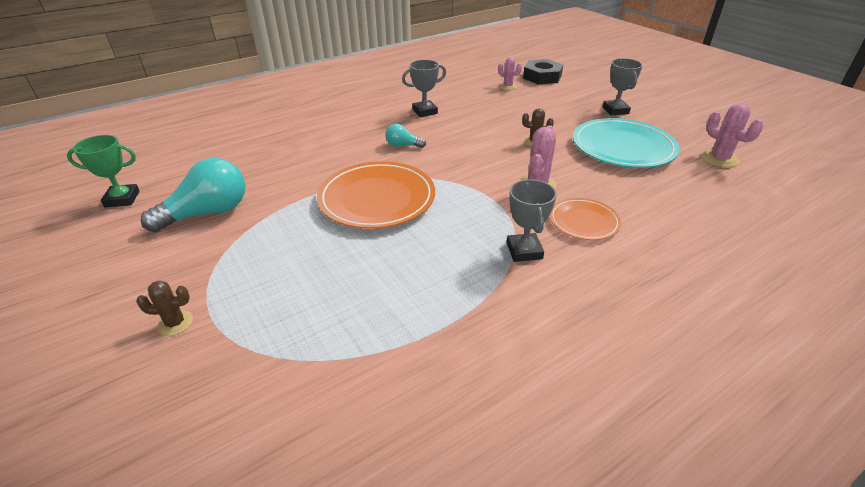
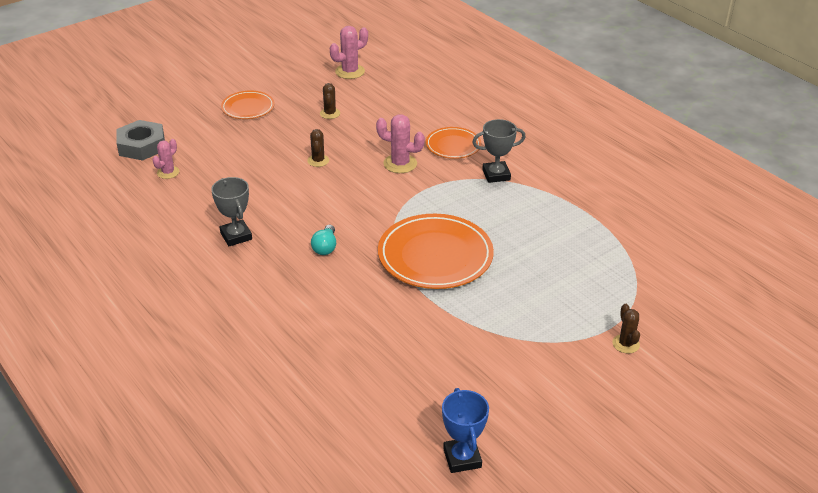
camera: 95 degrees left, 0 degrees up
green trophy [67,135,140,207] -> blue trophy [442,388,489,473]
turquoise light bulb [141,158,245,232] -> none
black nut [523,59,563,84] -> grey nut [116,120,165,161]
turquoise plate [573,118,679,168] -> brown cactus [320,83,340,119]
grey trophy [603,58,643,115] -> orange plate [221,91,274,119]

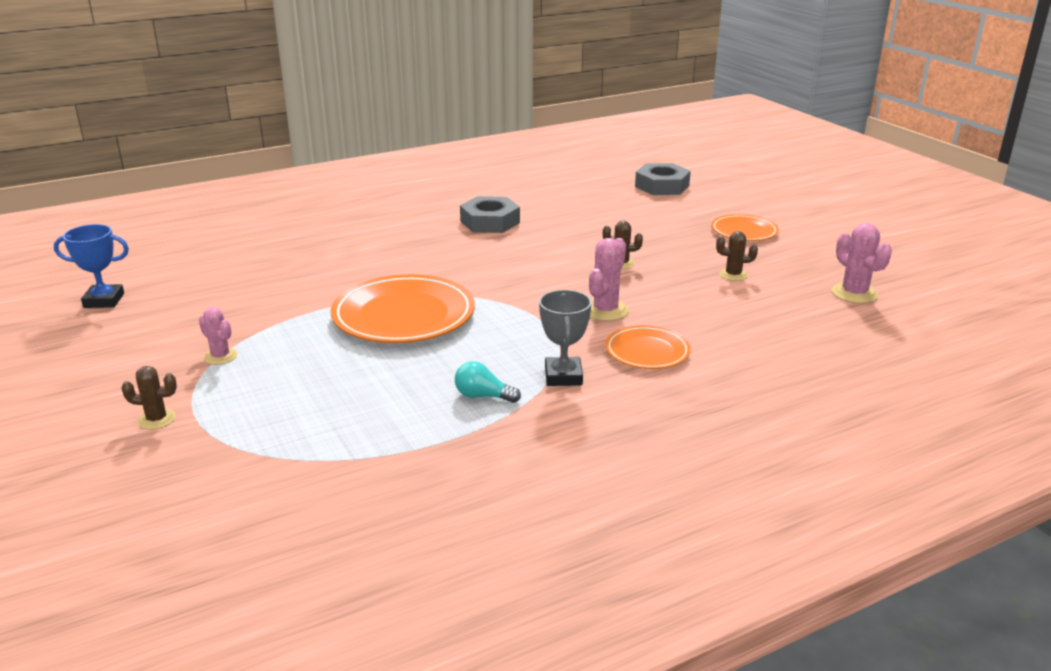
camera: 100 degrees right, 10 degrees down
pink cactus [152,139,179,179] -> pink cactus moved to [199,307,237,365]
grey trophy [211,177,252,246] -> grey nut [460,196,520,233]
turquoise light bulb [311,225,336,255] -> turquoise light bulb moved to [455,361,521,403]

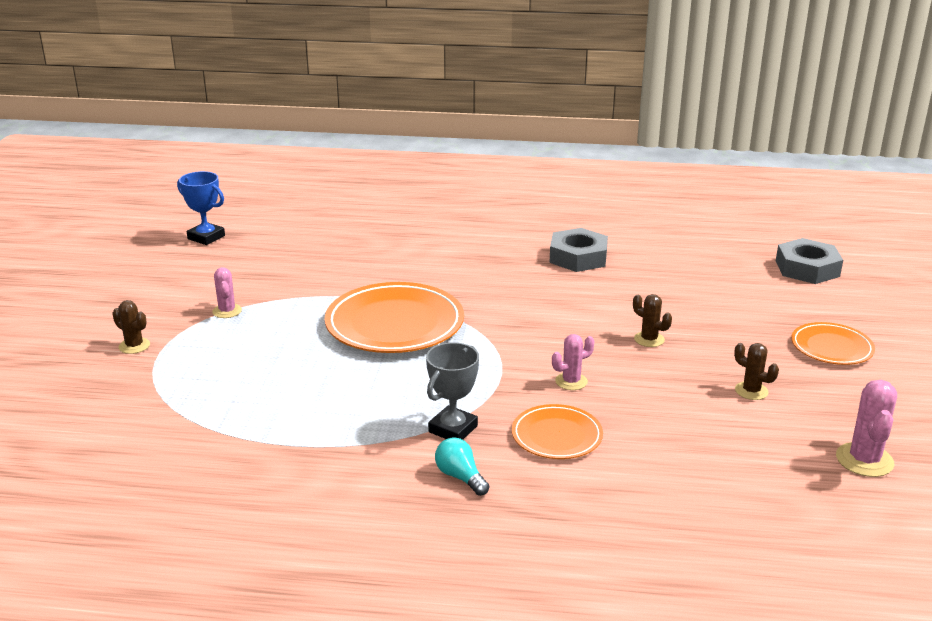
camera: 35 degrees right, 0 degrees up
turquoise light bulb [455,361,521,403] -> turquoise light bulb moved to [435,437,489,496]
pink cactus [589,238,629,321] -> pink cactus [552,334,594,390], size x0.65

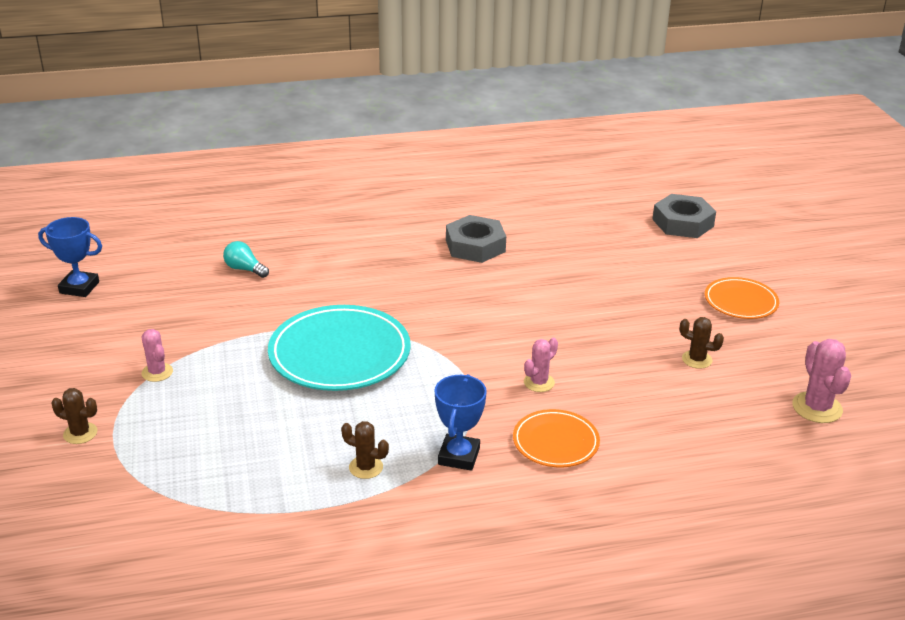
camera: 20 degrees left, 5 degrees up
orange plate [325,282,464,353] -> turquoise plate [268,305,411,391]
grey trophy [426,342,479,440] -> blue trophy [435,374,487,471]
turquoise light bulb [435,437,489,496] -> turquoise light bulb moved to [223,241,269,278]
brown cactus [633,294,672,347] -> brown cactus moved to [341,421,389,479]

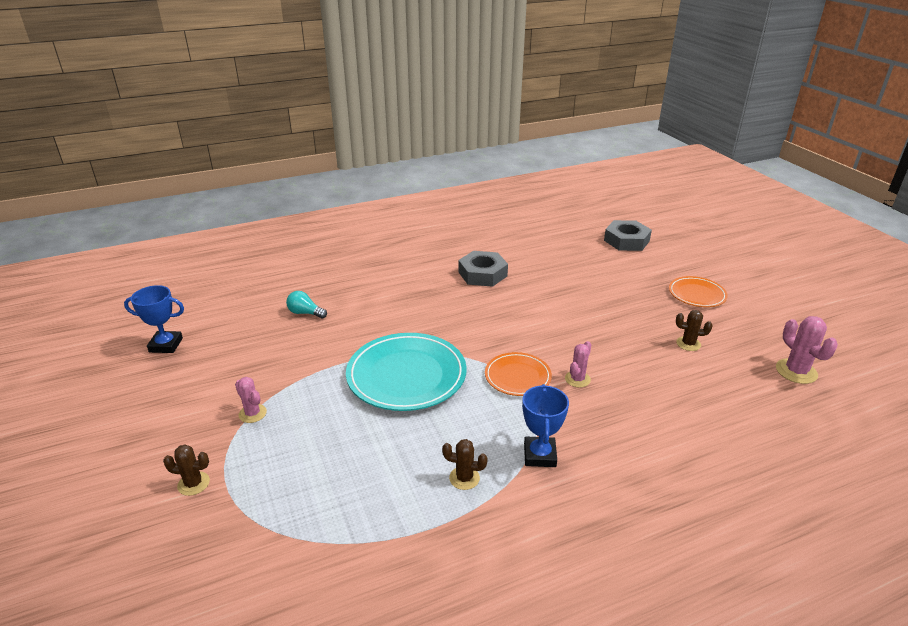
camera: 10 degrees left, 0 degrees up
orange plate [513,409,600,467] -> orange plate moved to [485,352,552,396]

